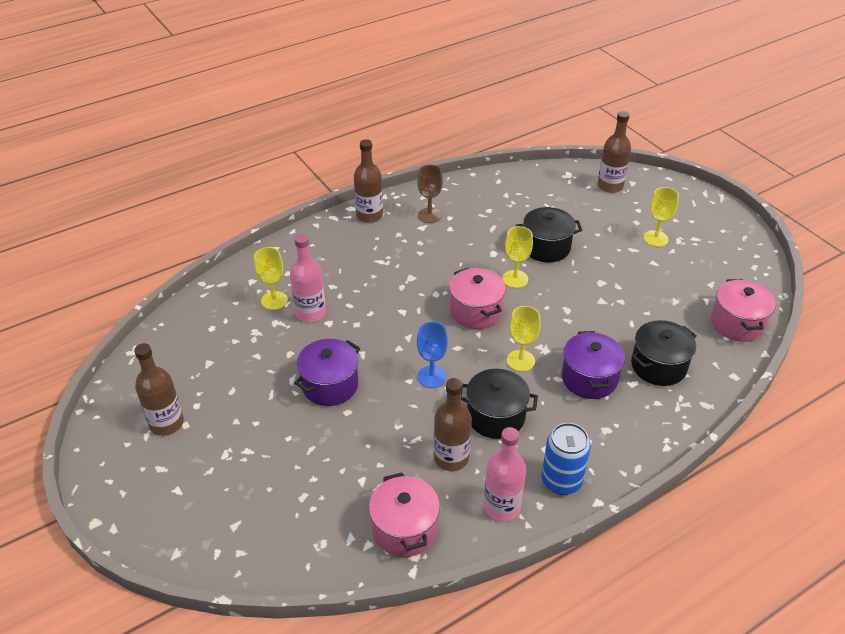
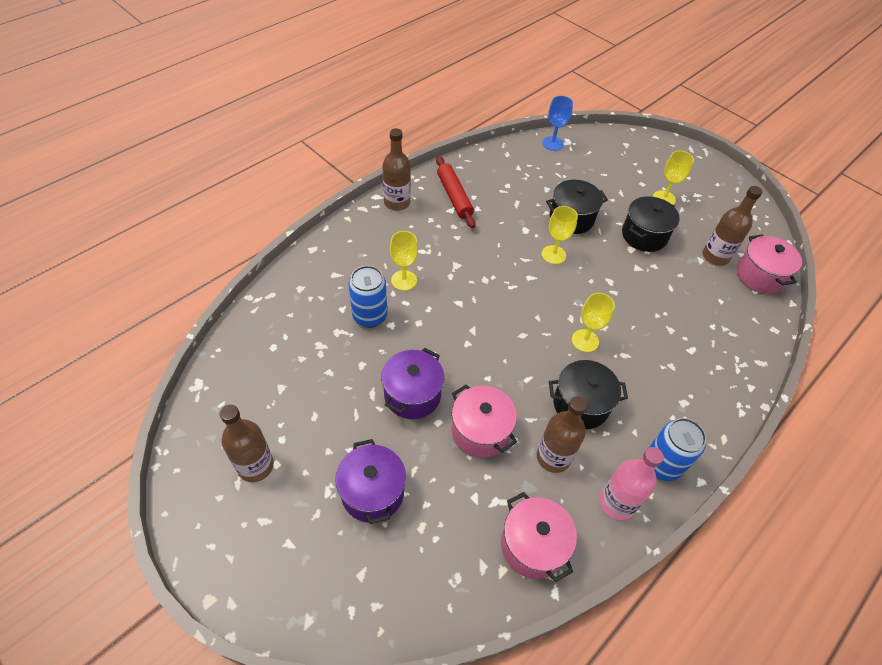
camera: 15 degrees left, 10 degrees up
yellow goblet [254,247,288,310] -> yellow goblet moved to [390,231,418,291]
pink bottle [290,234,326,322] -> blue can [349,265,387,328]
brown goblet [417,165,443,223] -> red rolling pin [436,156,476,228]
blue goblet [417,322,448,388] -> blue goblet moved to [542,96,573,151]
pink pot [449,268,506,329] -> pink pot moved to [452,384,517,458]
purple pot [562,331,625,399] -> purple pot moved to [335,439,406,524]
brown bottle [598,111,631,193] -> brown bottle moved to [703,186,762,266]
black pot [631,320,697,386] -> black pot moved to [622,196,680,252]

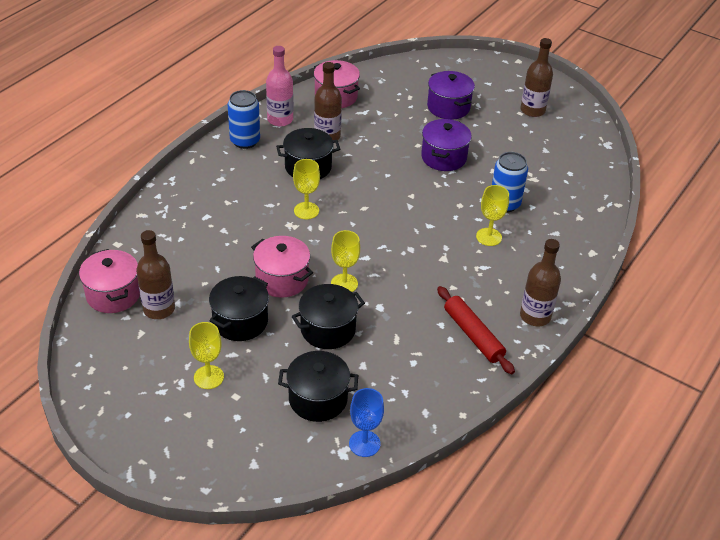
camera: 170 degrees right, 10 degrees down
pink pot [452,384,517,458] -> pink pot moved to [251,236,313,298]
none -> black pot [278,351,358,422]

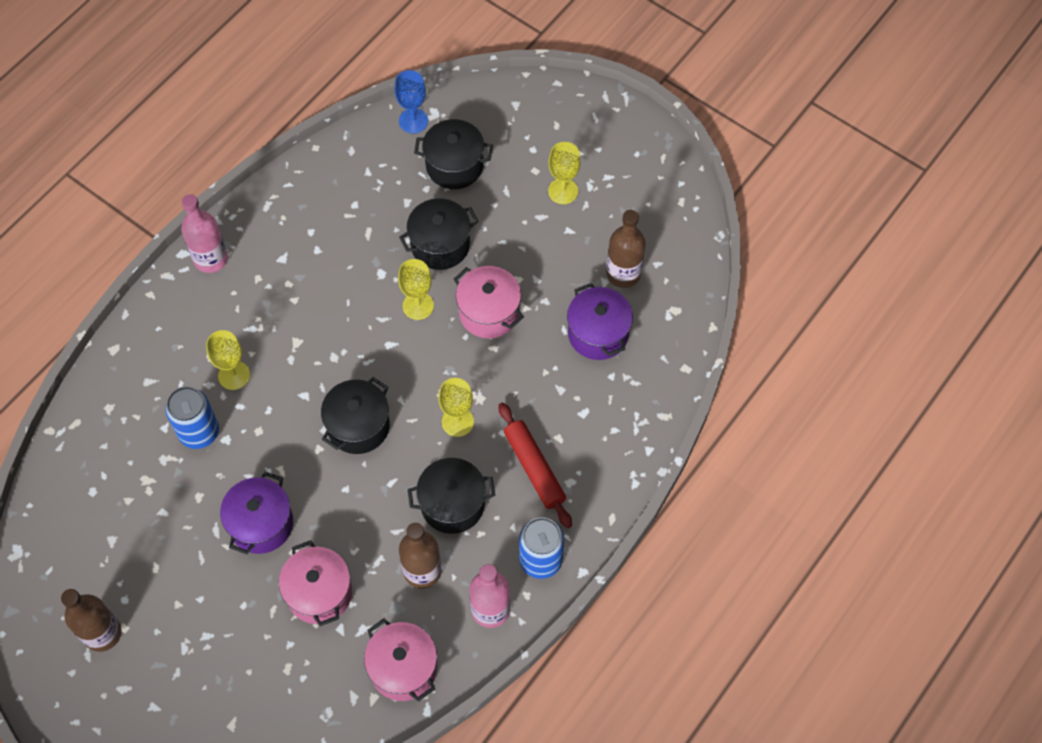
camera: 175 degrees left, 20 degrees up
pink pot [79,249,140,313] -> pink pot moved to [279,540,352,626]
black pot [209,276,269,341] -> black pot moved to [321,377,390,454]
purple pot [427,71,475,120] -> purple pot moved to [567,283,633,360]
red rolling pin [437,286,515,374] -> red rolling pin moved to [499,403,572,528]
brown bottle [520,239,561,326] -> pink bottle [181,194,228,273]

